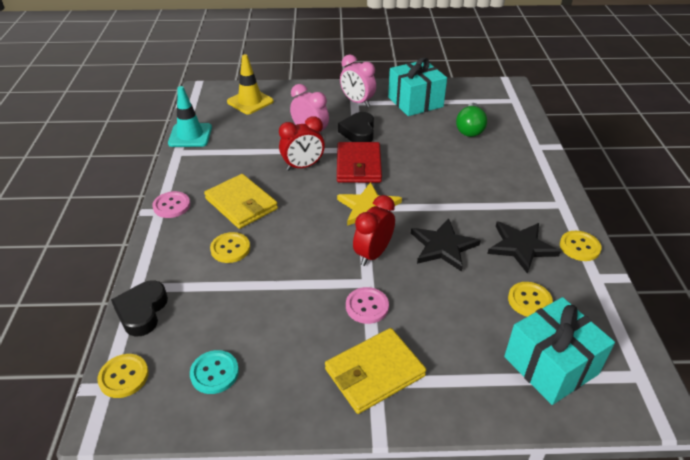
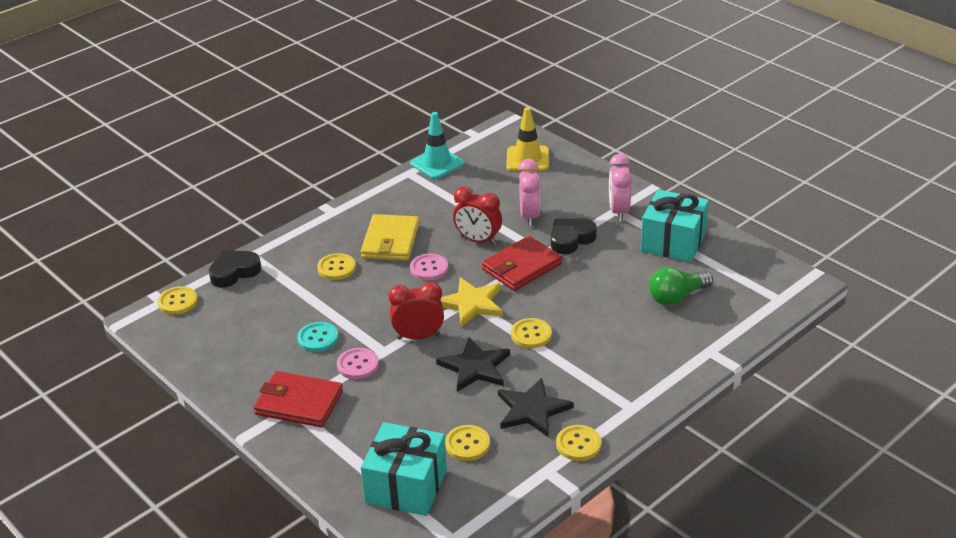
camera: 50 degrees right, 5 degrees down
pink button [153,191,190,218] -> pink button moved to [410,254,448,281]
turquoise button [190,350,239,394] -> turquoise button moved to [297,322,338,352]
yellow wallet [325,328,426,414] -> red wallet [254,371,343,427]
none -> yellow button [511,318,552,348]

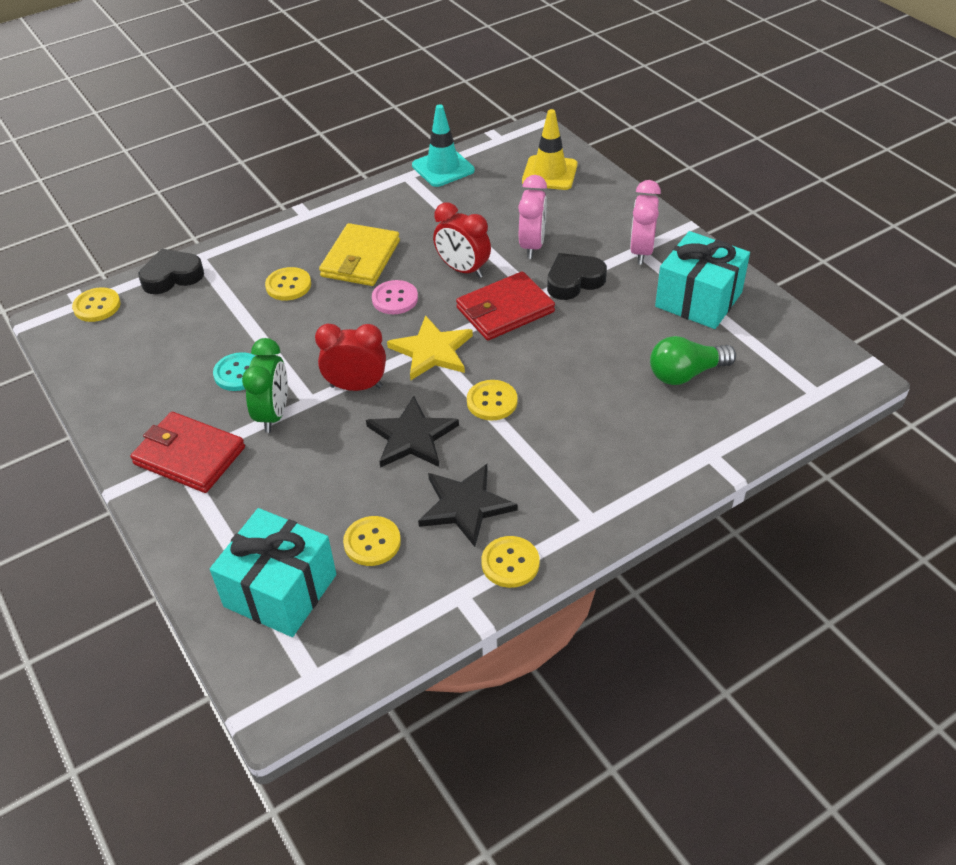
camera: 10 degrees right, 10 degrees up
pink button [337,348,379,379] -> green clock [242,338,288,433]

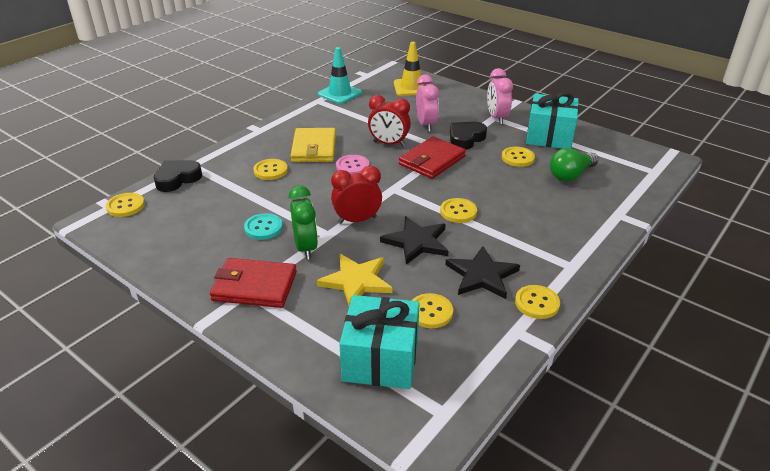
camera: 20 degrees left, 10 degrees down
yellow star [387,315,473,380] -> yellow star moved to [317,254,392,306]
none -> yellow button [502,147,535,167]

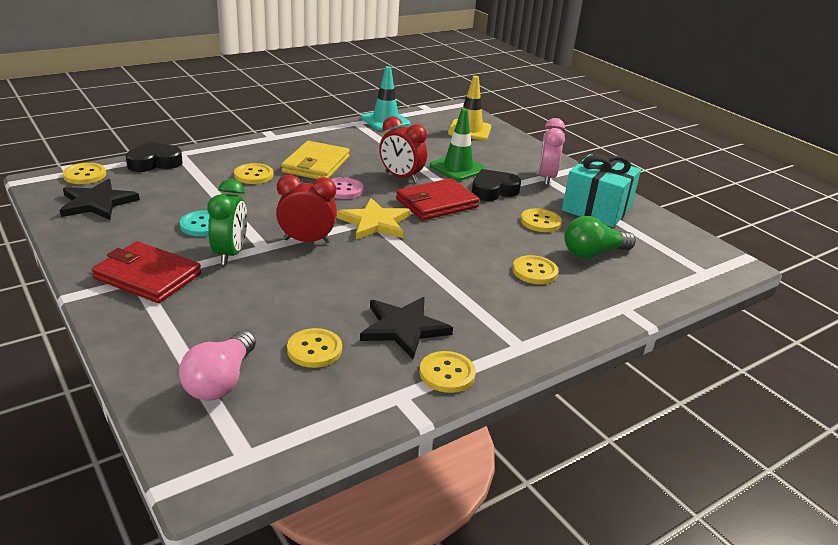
camera: 15 degrees right, 5 degrees down
yellow star [317,254,392,306] -> yellow star moved to [337,198,410,240]
turquoise gift [339,295,419,389] -> pink light bulb [179,330,256,401]
black star [380,216,448,265] -> black star moved to [59,179,140,220]
pink clock [416,75,439,132] -> green traffic cone [430,108,487,181]
yellow button [440,198,477,223] -> yellow button moved to [512,255,558,284]

